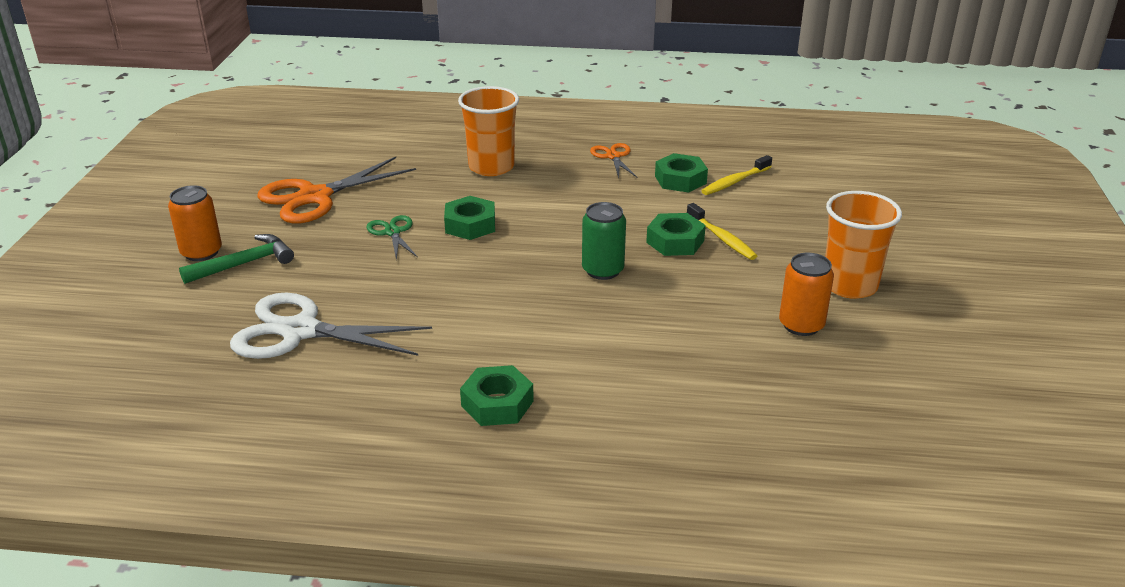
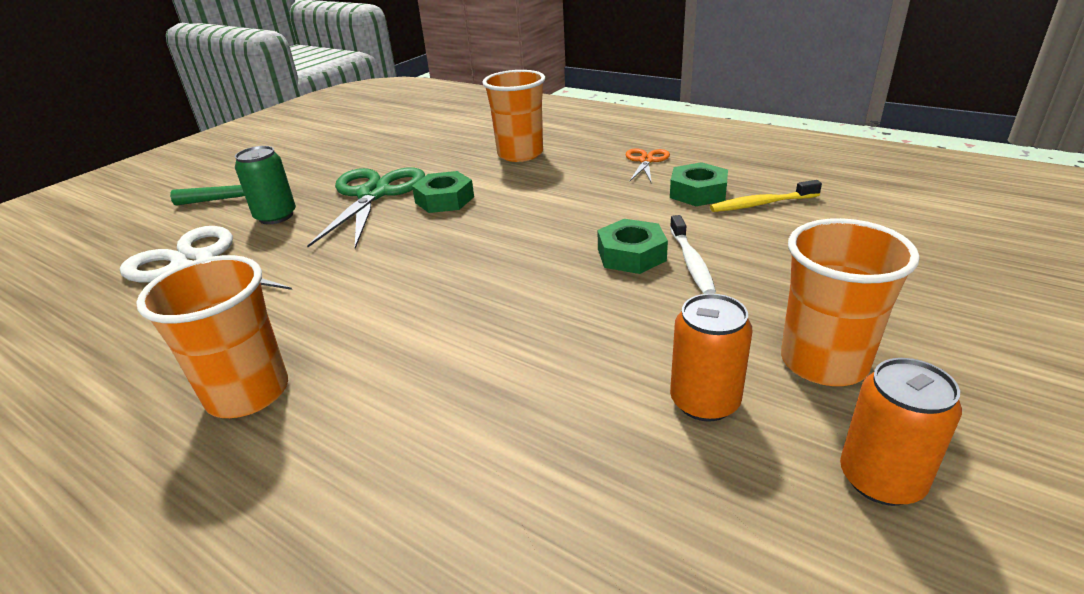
camera: 30 degrees right, 0 degrees up
orange can [168,185,222,261] -> orange can moved to [840,358,962,506]
orange scissors [257,157,416,223] -> none
green scissors [366,215,418,261] -> green scissors [307,167,425,249], size x2.00
green nut [460,365,534,426] -> orange cup [136,255,288,418]
green can [582,202,626,280] -> green can moved to [235,146,296,224]
yellow toothbrush [687,203,757,260] -> white toothbrush [670,215,716,294]

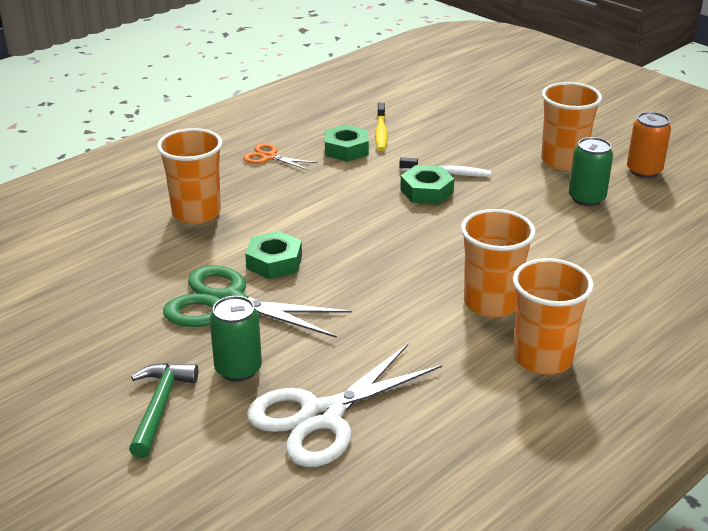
camera: 80 degrees left, 0 degrees up
orange can [670,293,753,422] -> green can [569,137,613,206]
none -> orange cup [461,209,536,317]

